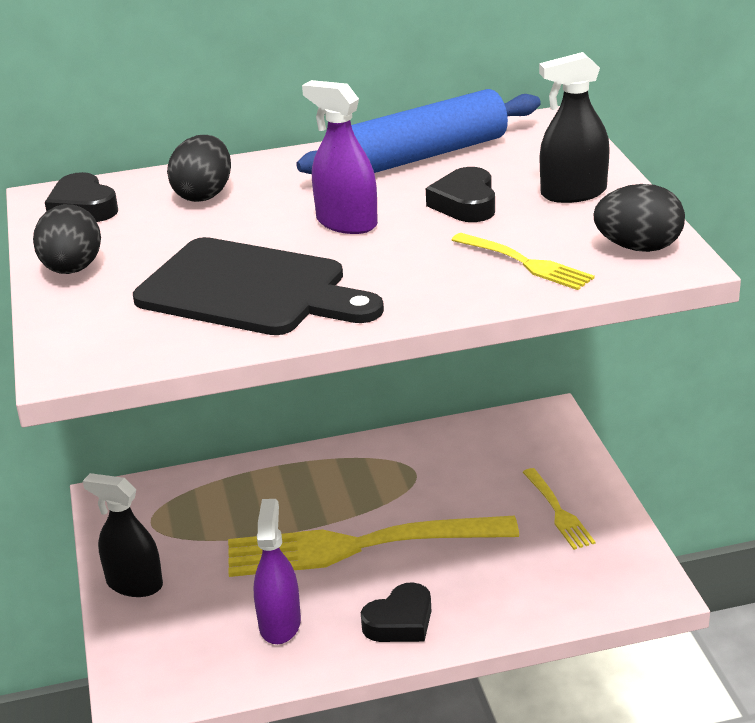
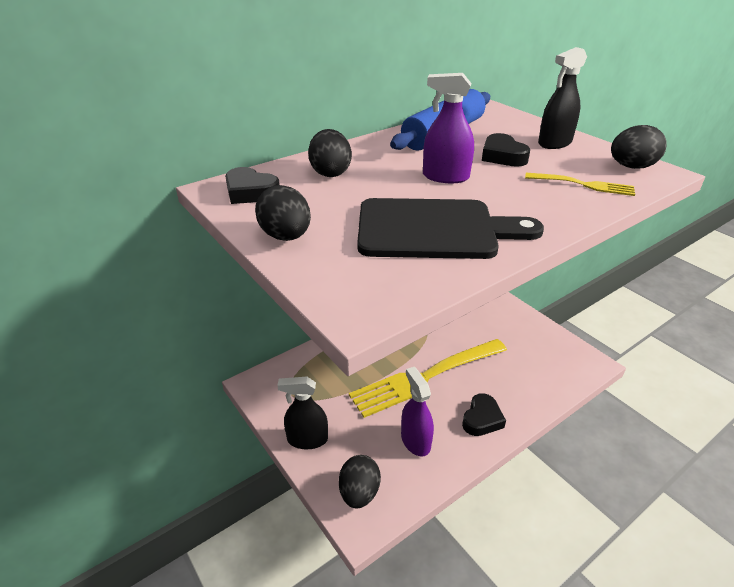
camera: 25 degrees left, 5 degrees up
yellow fork [523,468,595,550] -> none
none -> black egg [339,455,381,509]

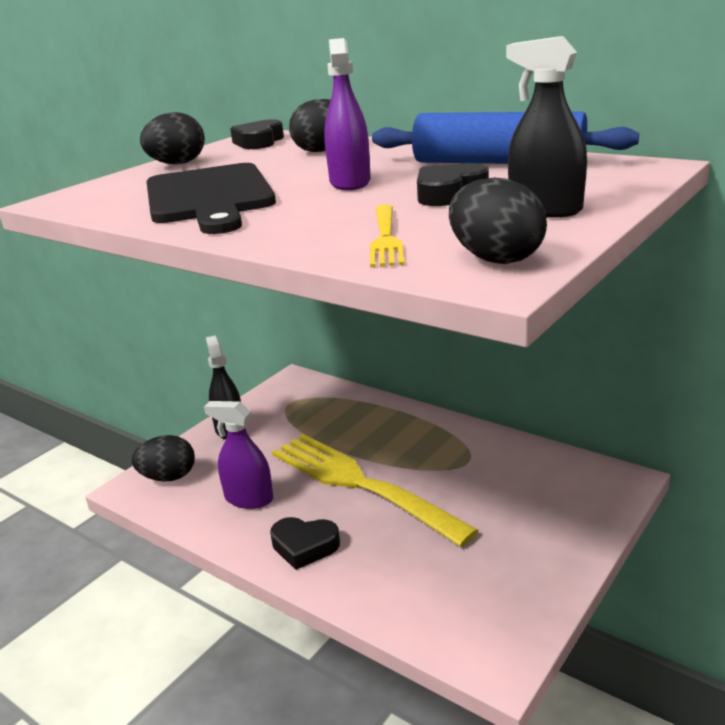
camera: 75 degrees right, 10 degrees down
purple spray bottle [401,367,434,456] -> purple spray bottle turned 120 degrees counterclockwise [204,401,273,509]

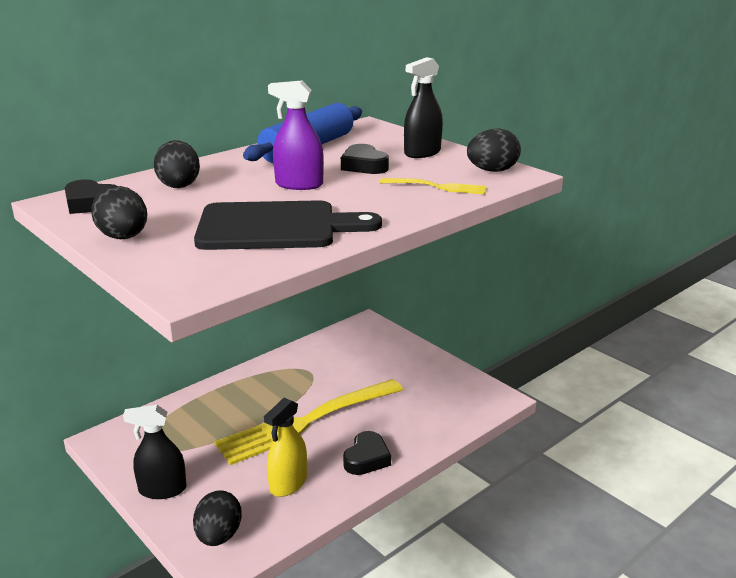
camera: 80 degrees left, 0 degrees up
purple spray bottle [204,401,273,509] -> yellow spray bottle [264,398,307,497]

